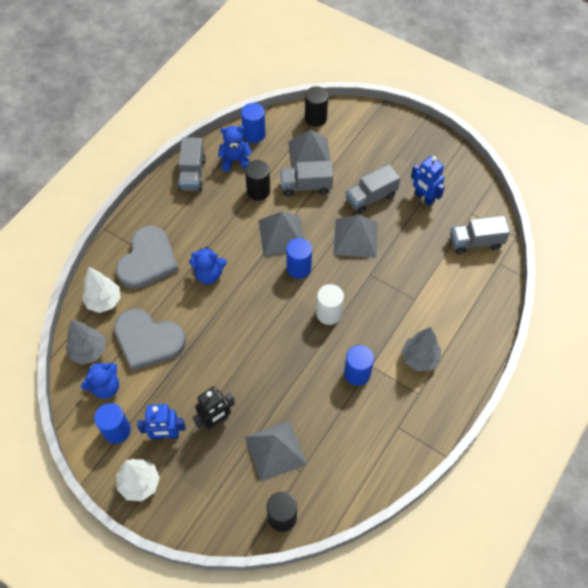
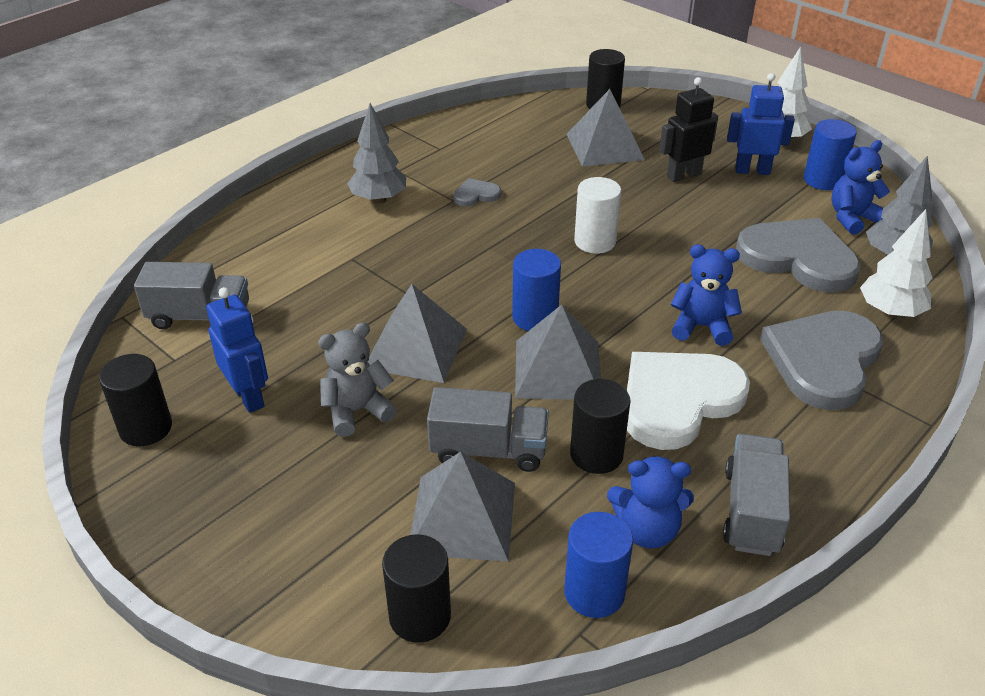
camera: 170 degrees left, 20 degrees down
white cylinder [316,284,344,325] -> white cylinder moved to [574,177,621,254]
blue cylinder [344,345,374,386] -> grey heart [453,178,501,207]
grey truck [345,164,400,214] -> grey teddy bear [318,322,397,437]
none -> black cylinder [99,354,172,446]
none -> white heart [627,352,750,450]

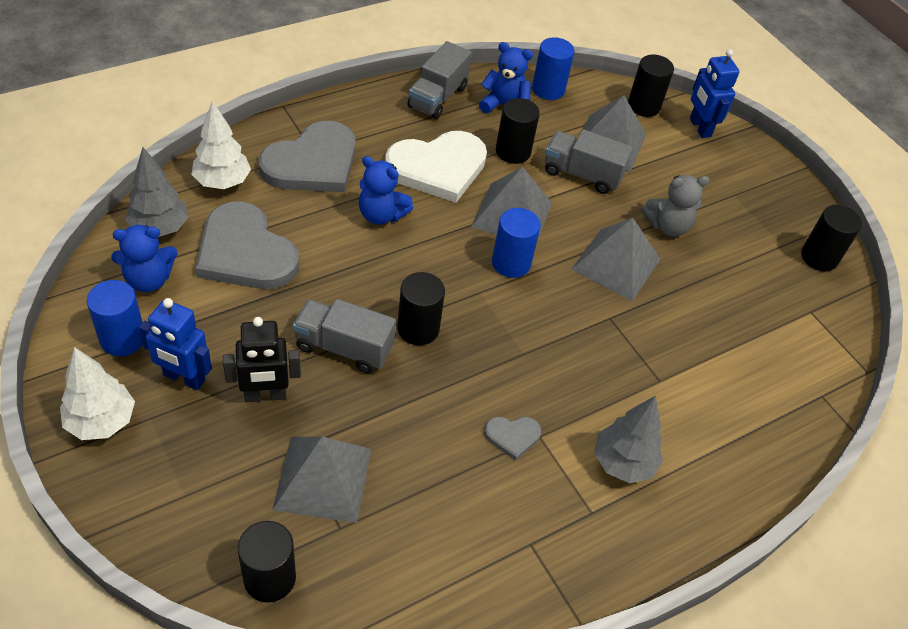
camera: 170 degrees left, 10 degrees up
grey truck [134,262,249,329] -> grey truck moved to [293,299,396,373]
blue robot [206,287,268,413] -> blue robot moved to [690,49,740,138]
white cylinder [574,177,621,254] -> black cylinder [397,272,445,345]

